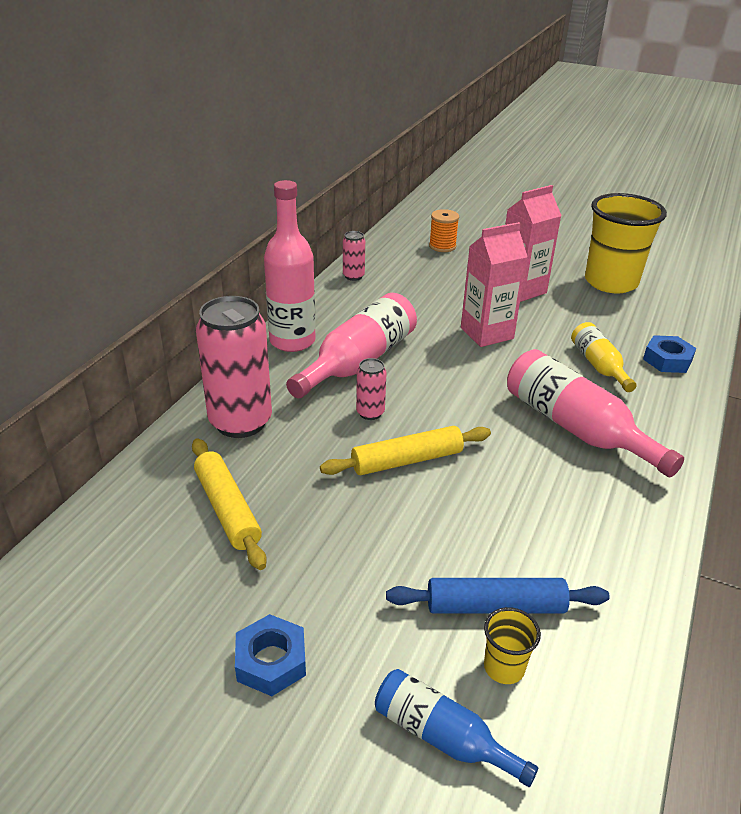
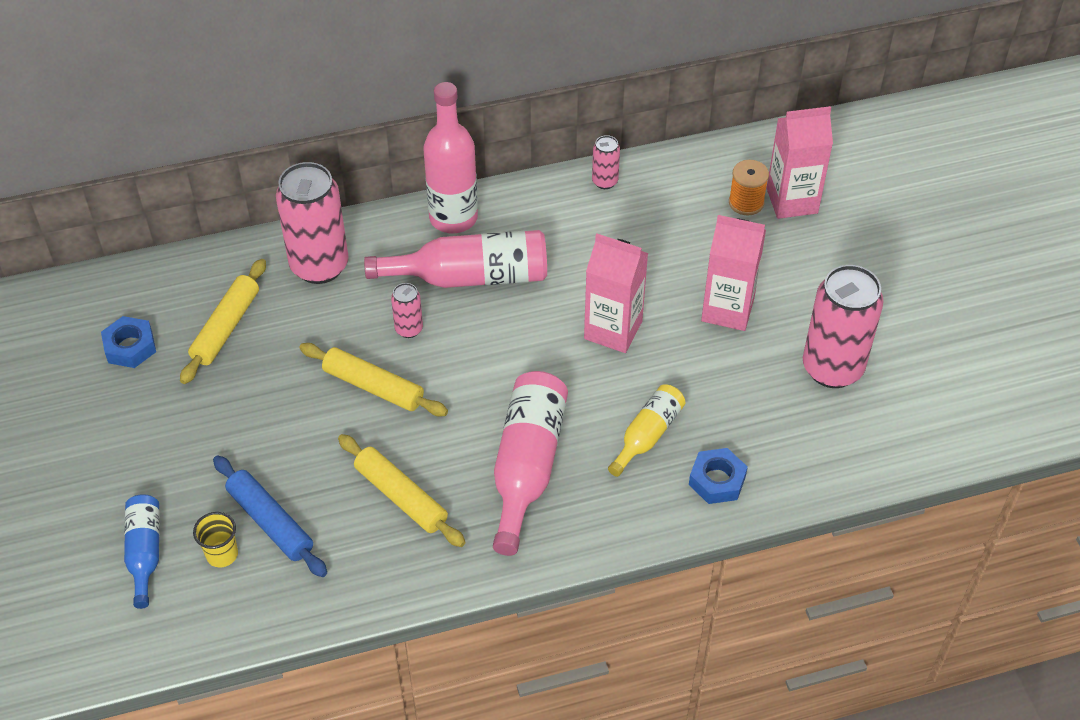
camera: 50 degrees right, 15 degrees up
blue nut [235,614,306,696] -> blue nut moved to [101,316,156,368]
yellow cup [585,193,667,294] -> pink can [803,265,884,388]
none -> yellow rolling pin [338,434,465,547]
none -> pink carton [767,106,833,219]

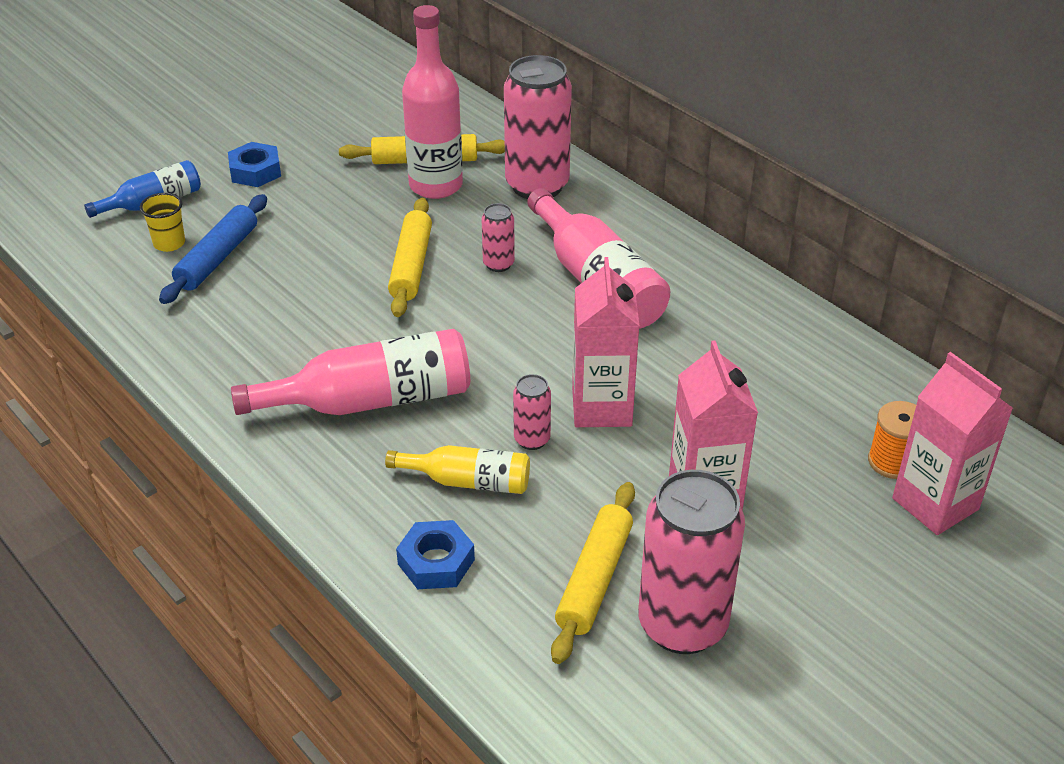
camera: 65 degrees right, 10 degrees down
blue nut [101,316,156,368] -> blue nut moved to [228,142,281,187]
yellow rolling pin [338,434,465,547] -> yellow rolling pin moved to [551,482,635,664]
pink bottle [423,82,478,233] -> pink bottle moved to [402,5,463,199]
pink can [592,135,620,189] -> pink can moved to [513,374,551,450]

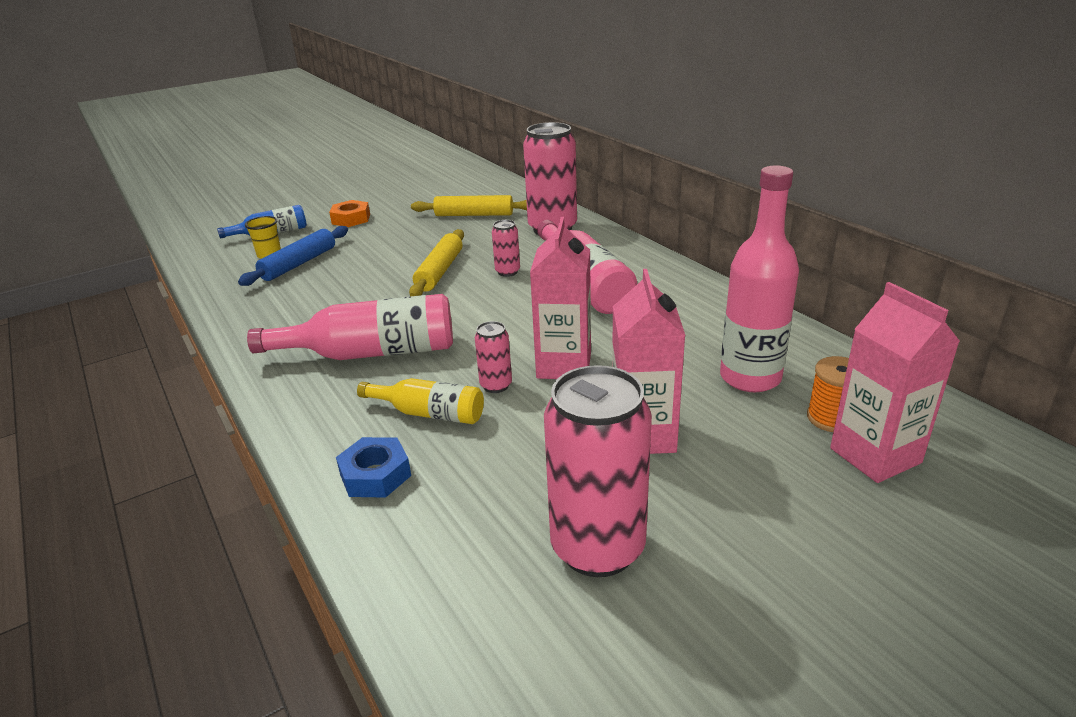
camera: 10 degrees right, 10 degrees down
blue nut [228,142,281,187] -> orange nut [329,200,370,227]
pink bottle [402,5,463,199] -> pink bottle moved to [720,165,799,392]
yellow rolling pin [551,482,635,664] -> none

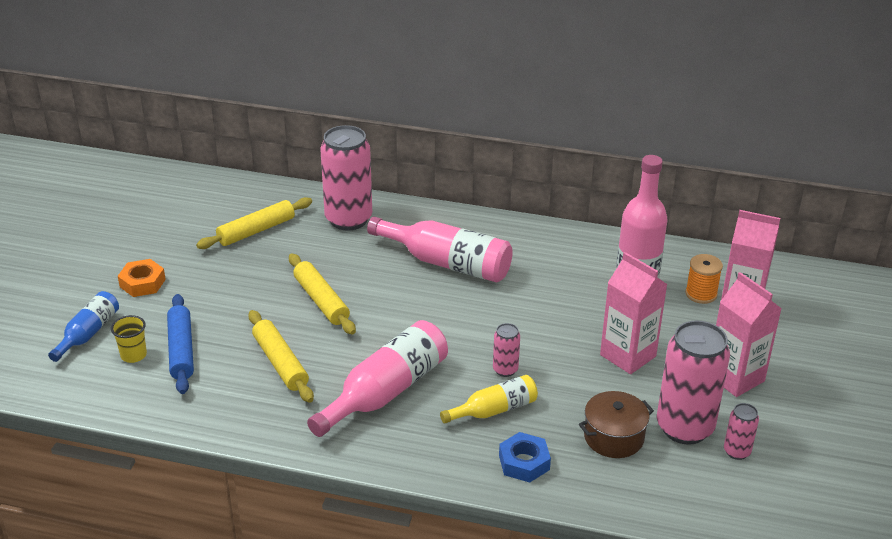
camera: 45 degrees left, 5 degrees up
pink can [492,220,520,277] -> pink can moved to [724,403,759,460]
pink carton [530,217,591,379] -> pink carton moved to [716,272,782,397]
none -> yellow rolling pin [248,310,314,403]
none -> brown pot [579,391,654,458]

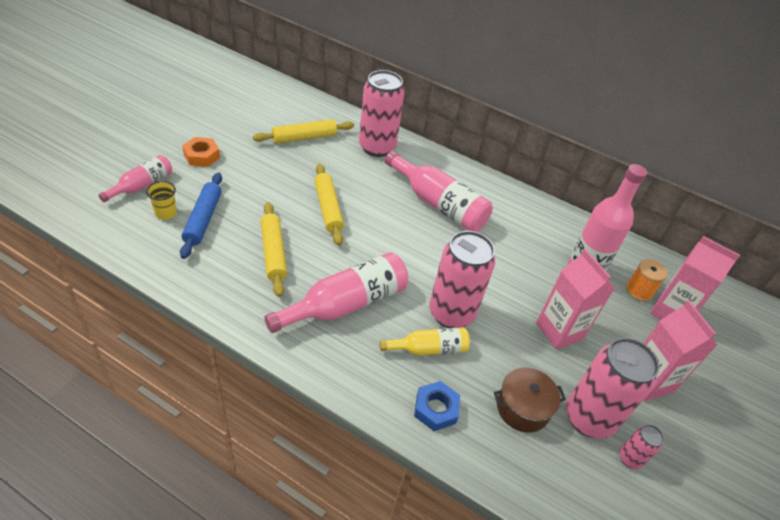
camera: 10 degrees right, 10 degrees up
blue bottle [48,291,119,362] -> pink bottle [98,155,172,202]
pink can [493,323,520,377] -> pink can [429,231,495,328], size x2.17

